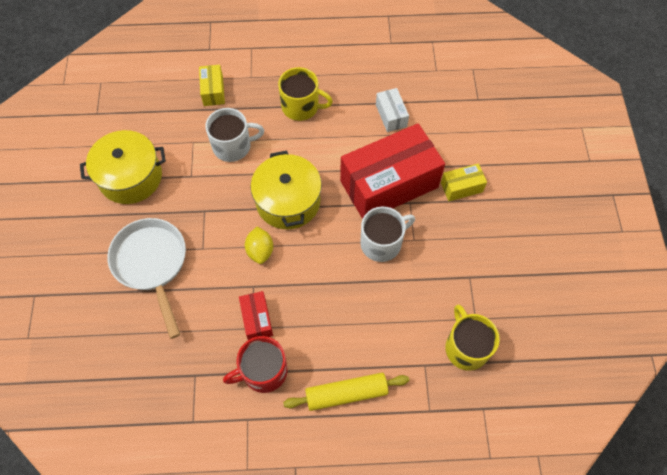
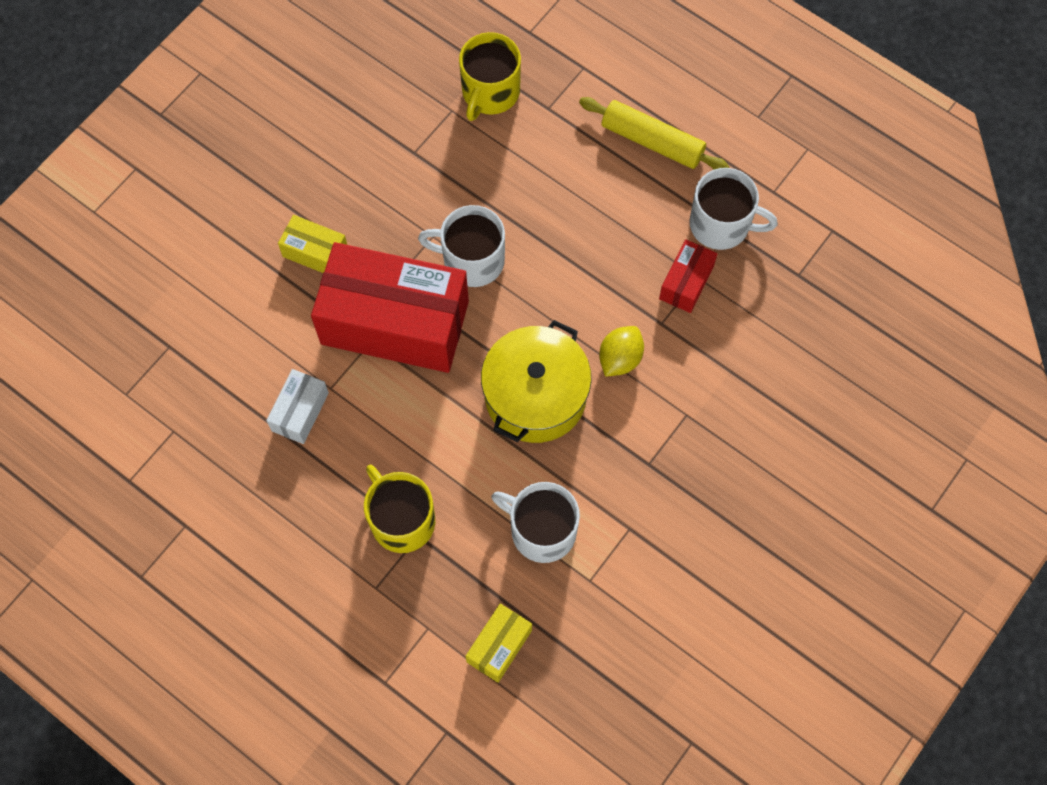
camera: 140 degrees left, 5 degrees up
yellow pot [80,130,166,204] -> none
white pan [107,218,186,339] -> none
red mug [223,336,287,393] -> white mug [689,168,778,250]

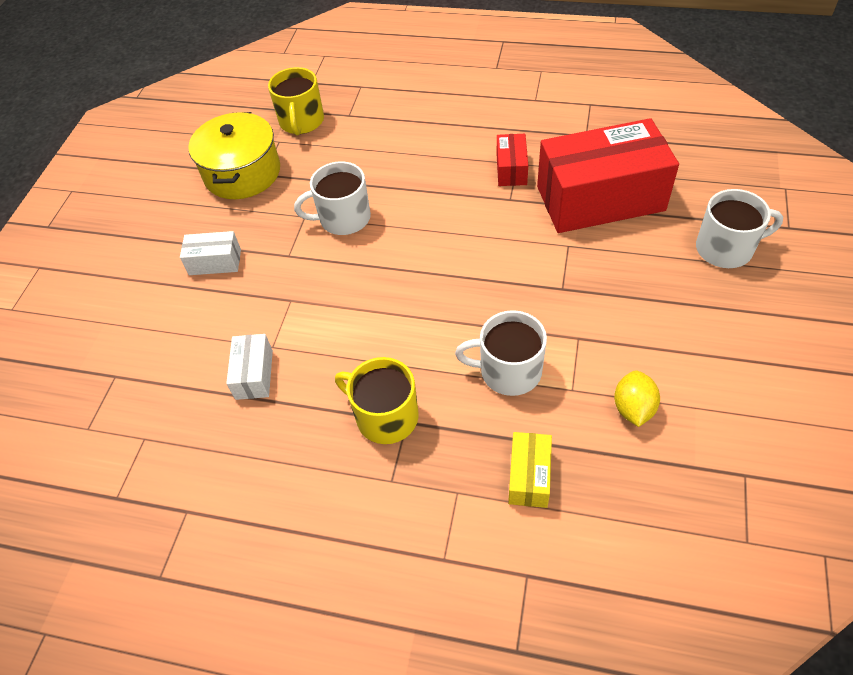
camera: 20 degrees left, 15 degrees down
yellow box [278,215,347,273] -> white box [180,231,241,275]
red box [311,242,469,373] -> red box moved to [537,118,679,233]
yellow pot [481,320,592,443] -> yellow pot moved to [188,112,280,199]
yellow rolling pin [579,97,729,169] -> none
yellow lemon [599,326,644,377] -> yellow lemon moved to [614,370,660,427]
white mug [689,168,778,250] -> white mug moved to [696,189,783,268]

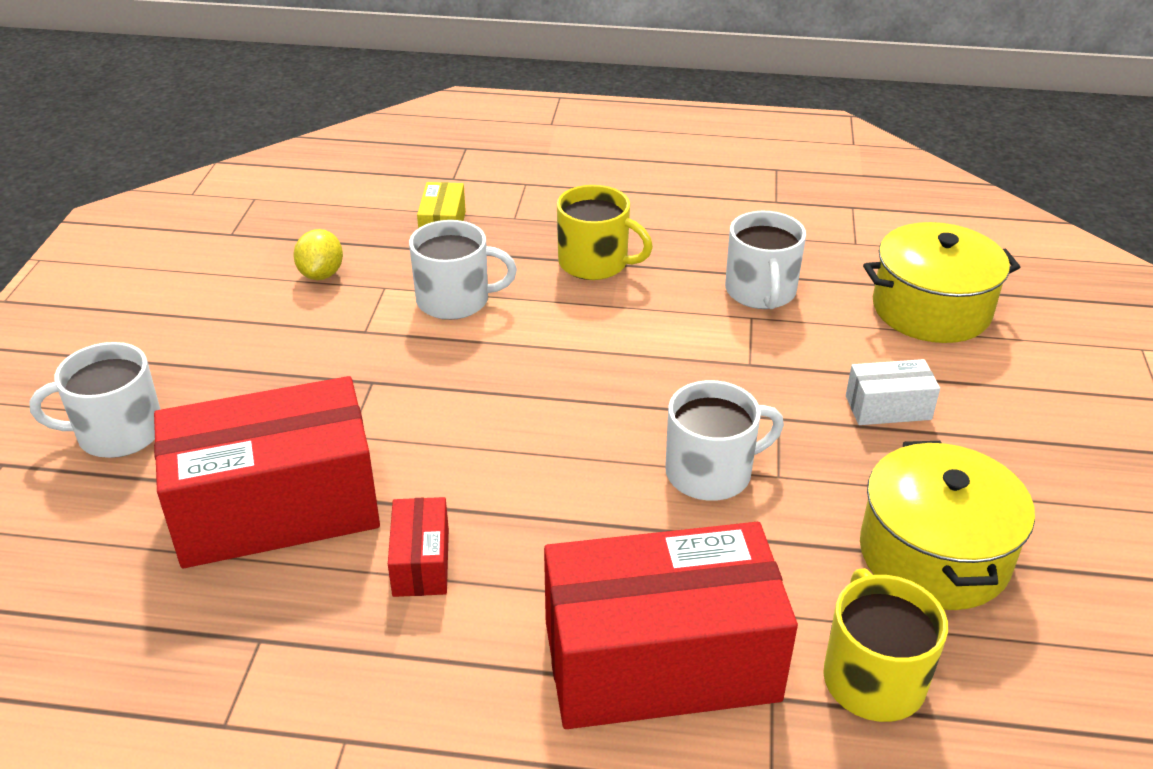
camera: 170 degrees right, 15 degrees down
white box [226,334,273,400] -> white mug [725,211,806,309]
none -> red box [544,522,798,729]
none -> yellow pot [863,222,1020,343]

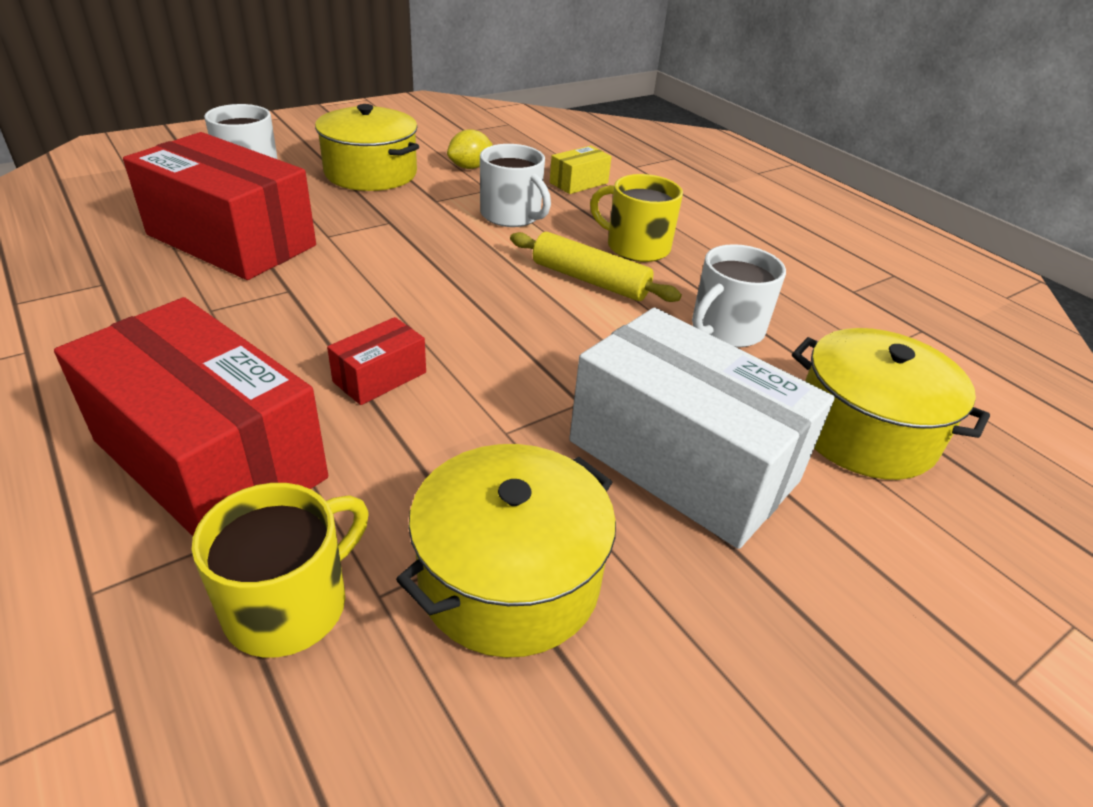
camera: 45 degrees right, 0 degrees up
red box [388,497,449,597] -> red box moved to [327,317,426,405]
yellow mug [557,185,653,280] -> yellow mug turned 135 degrees clockwise [590,174,683,262]
white mug [665,380,784,501] -> none
white box [846,359,940,425] -> white box [569,308,835,549], size x2.29
none -> yellow pot [315,104,419,191]
none -> yellow rolling pin [510,232,682,302]

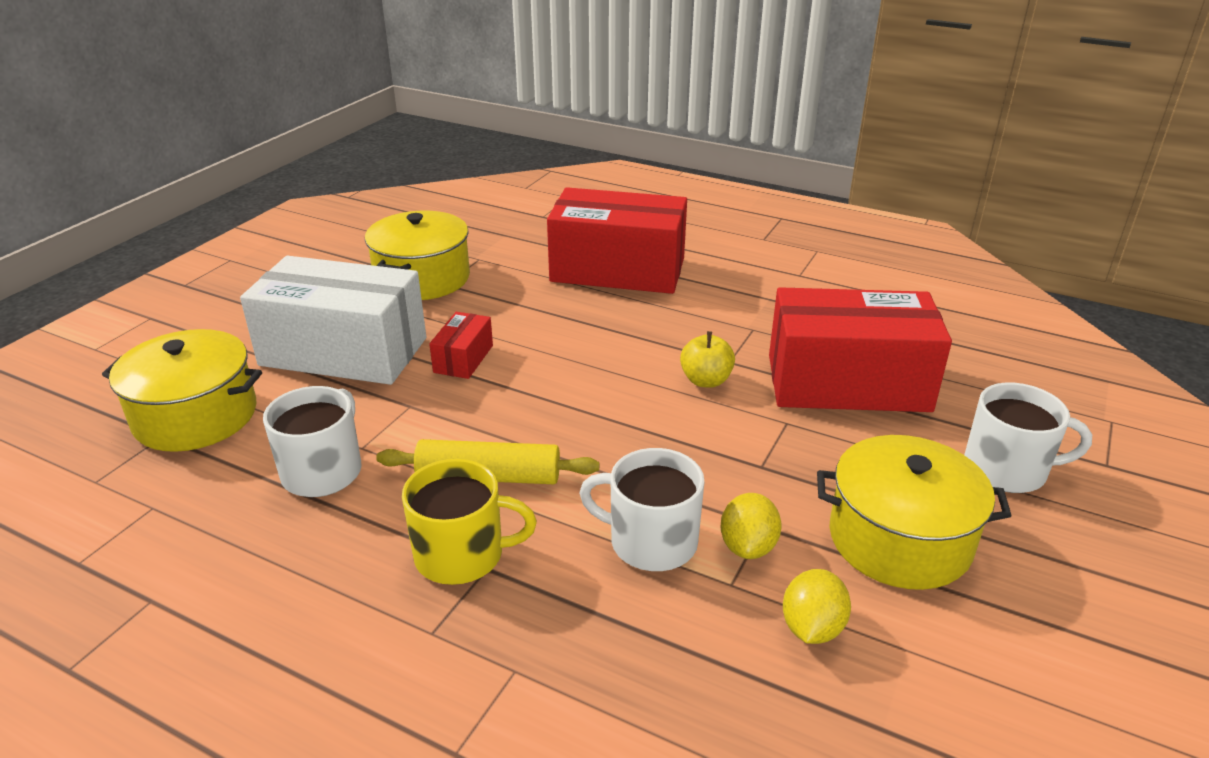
camera: 155 degrees right, 5 degrees down
yellow mug [192,483,368,658] -> none
red box [327,317,426,405] -> red box moved to [429,312,493,379]
yellow box [550,146,612,194] -> none
none -> yellow apple [680,331,735,388]
none -> yellow lemon [720,493,782,559]

